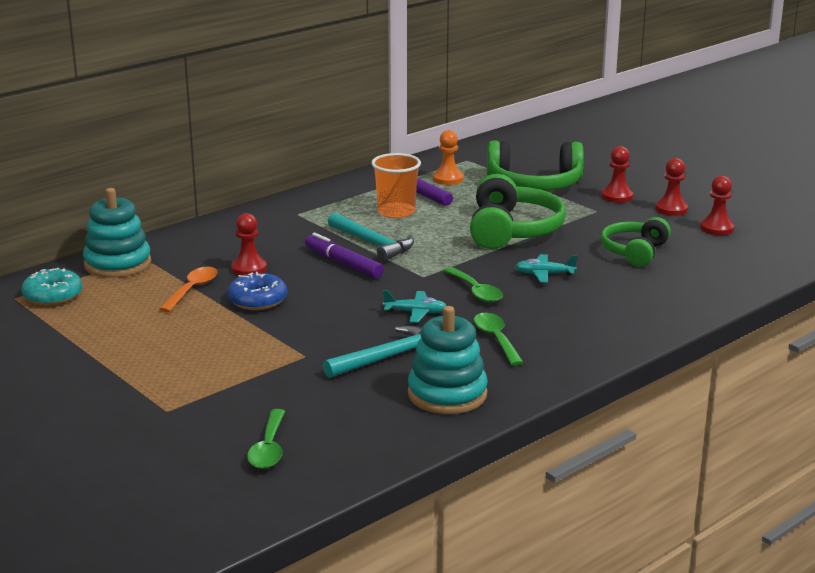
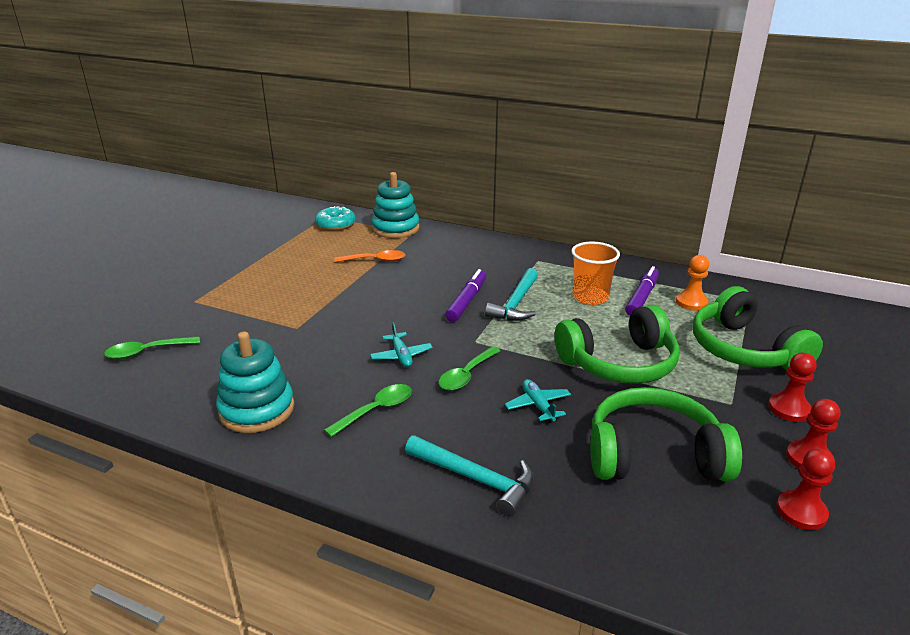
camera: 65 degrees right, 5 degrees up
blue donut [227,272,287,310] -> none
red pawn [231,213,267,275] -> none
turquoise hammer [323,326,422,378] -> turquoise hammer moved to [405,435,534,517]
green headphones [600,217,671,267] -> green headphones [590,387,742,481], size x1.54

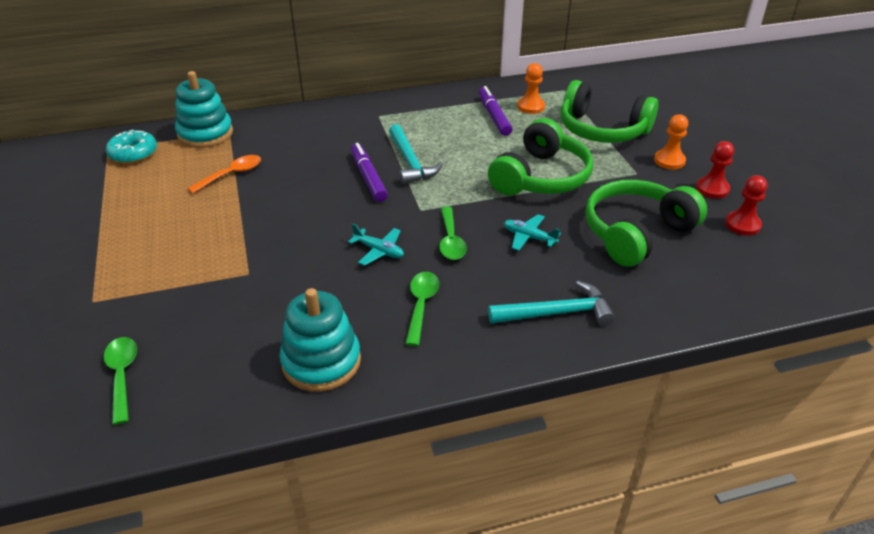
camera: 40 degrees left, 10 degrees up
green spoon [104,336,200,359] -> green spoon turned 135 degrees clockwise [104,337,137,425]
orange cup [571,242,620,305] -> none
red pawn [768,353,816,422] -> orange pawn [654,114,688,170]

